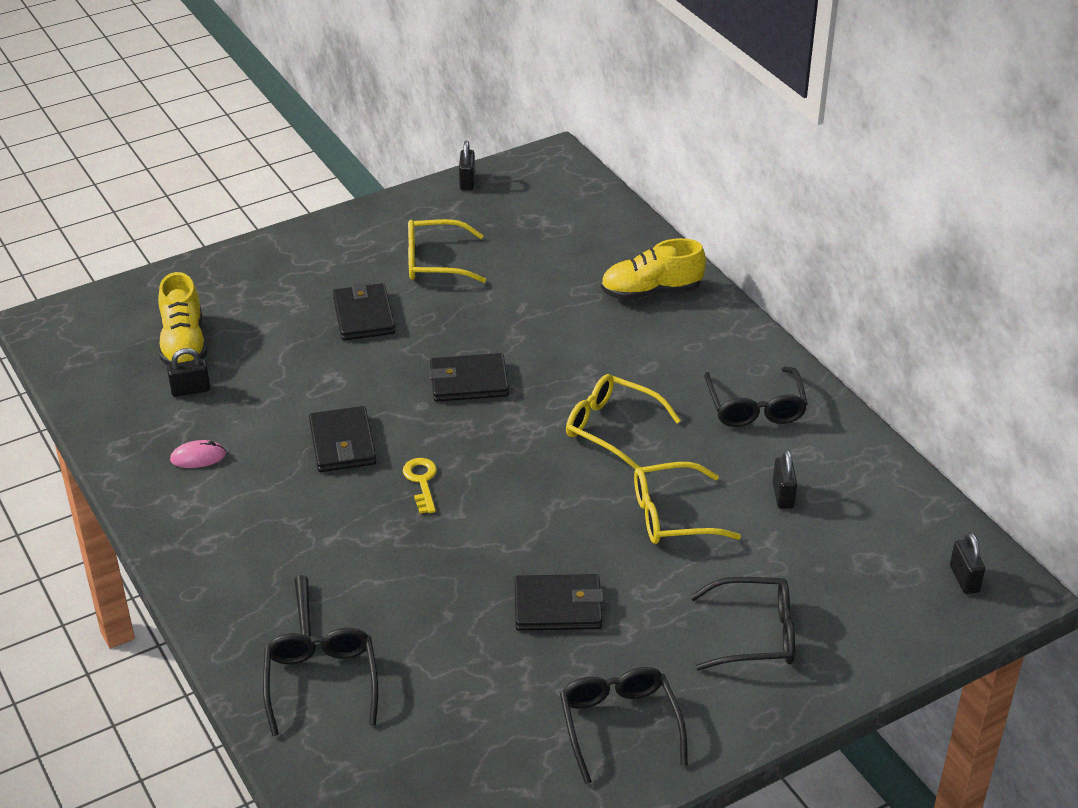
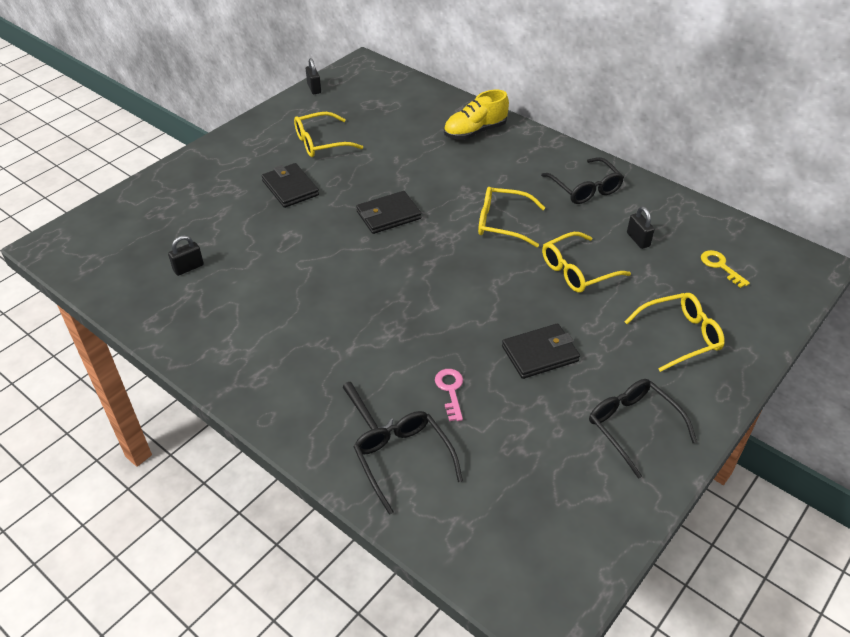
camera: 20 degrees left, 5 degrees up
yellow shoe [158,272,207,365] -> none
pink mouse [170,440,226,468] -> none
black wallet [309,406,376,472] -> none
yellow key [403,458,437,514] -> yellow key moved to [701,250,750,288]
black glasses [690,577,795,670] -> yellow glasses [624,293,725,372]
black padlock [950,532,985,594] -> none
none -> pink key [435,369,463,421]

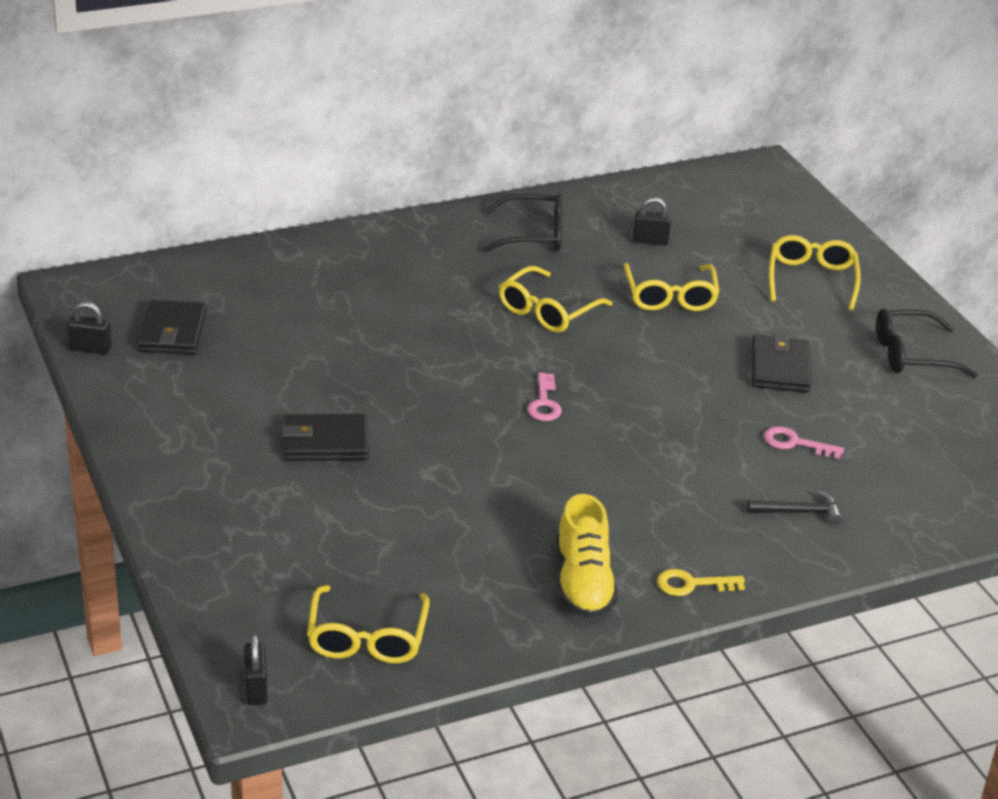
camera: 65 degrees left, 10 degrees down
black padlock [168,235,204,276] -> black padlock moved to [244,633,268,705]
yellow glasses [294,112,363,157] -> yellow glasses moved to [307,585,429,663]
black glasses [353,411,463,515] -> none
black wallet [356,191,421,234] -> black wallet moved to [138,300,207,354]
yellow shoe [444,90,509,140] -> yellow shoe moved to [556,494,618,618]
yellow key [701,250,750,288] -> yellow key moved to [657,569,745,596]
none -> pink key [527,373,562,421]

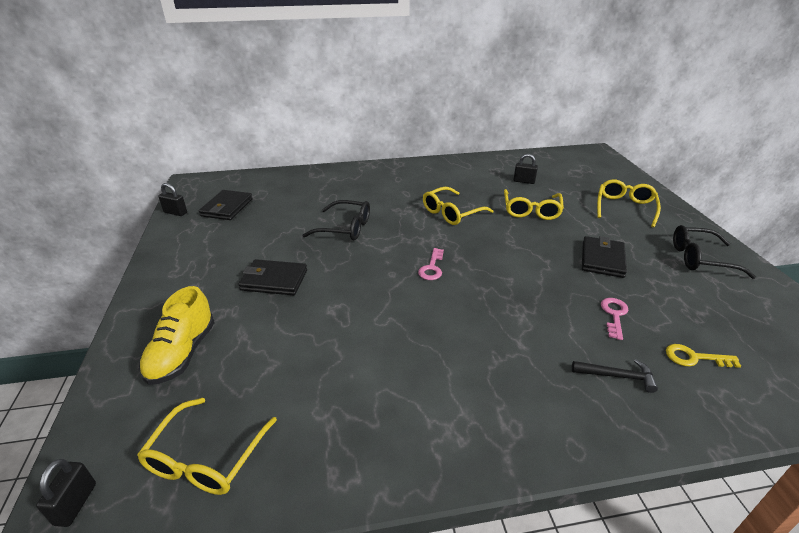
camera: 15 degrees right, 0 degrees up
black glasses [482,194,562,253] -> black glasses moved to [303,200,370,241]
yellow shoe [556,494,618,618] -> yellow shoe moved to [139,286,215,385]
yellow key [657,569,745,596] -> yellow key moved to [666,344,741,368]
pink key [764,426,844,459] -> pink key turned 75 degrees clockwise [601,298,628,340]

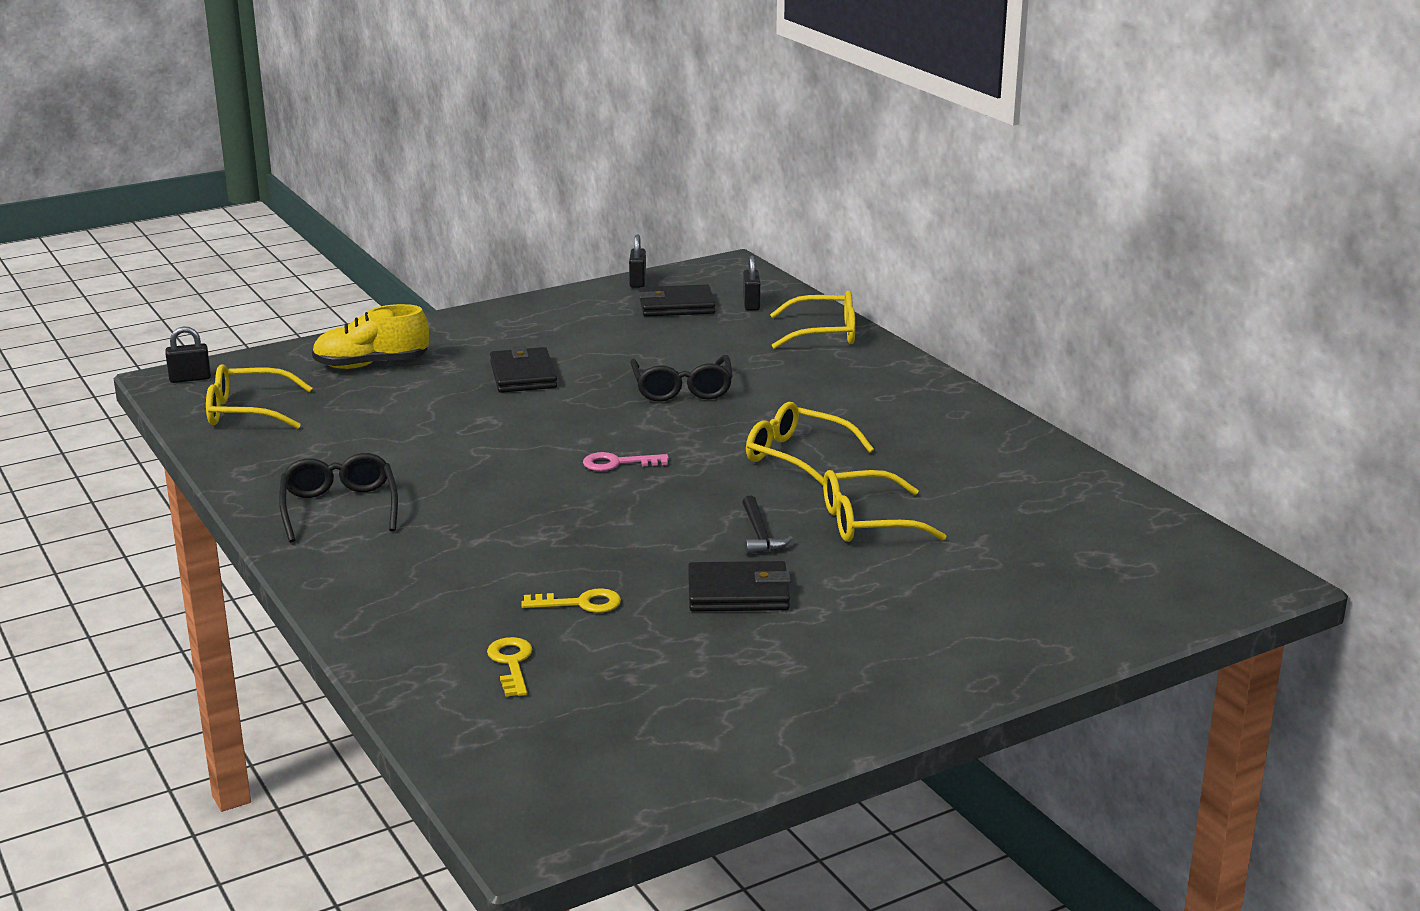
camera: 70 degrees right, 10 degrees down
black padlock [513,154,538,184] -> black padlock moved to [743,255,761,311]
black hammer [572,359,658,393] -> black hammer moved to [742,495,793,554]
yellow glasses [597,179,661,227] -> yellow glasses moved to [770,291,855,349]
pink key [601,298,628,340] -> yellow key [521,588,621,613]
black glasses [673,225,756,279] -> black glasses moved to [279,453,398,542]

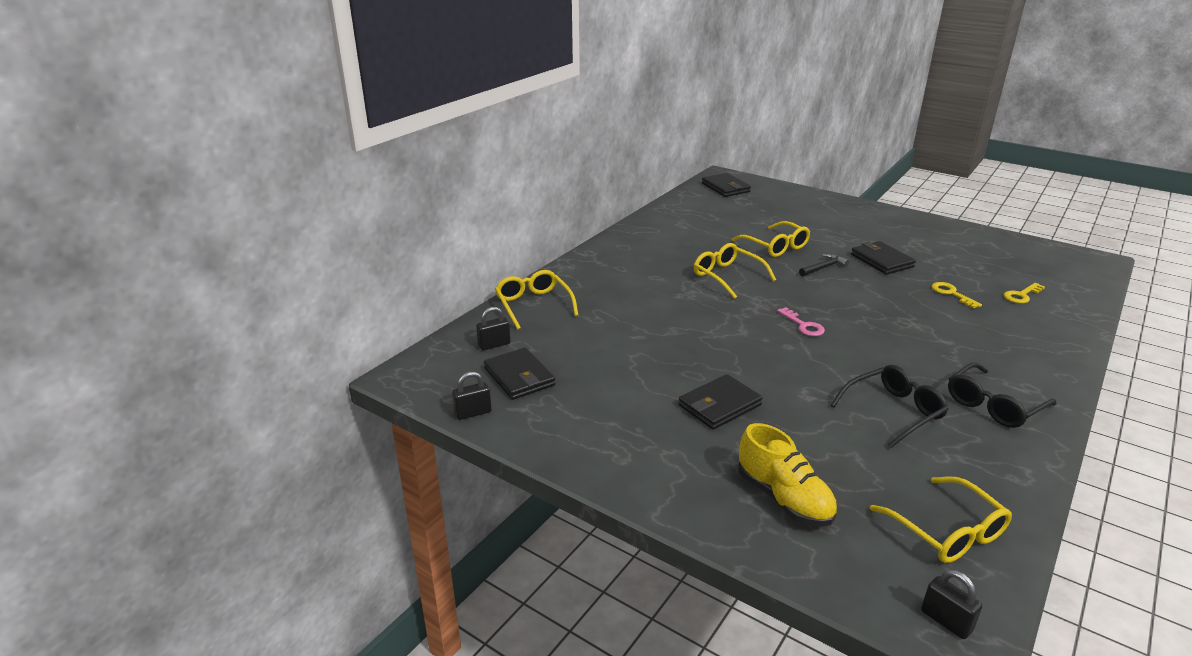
camera: 115 degrees left, 5 degrees up
black glasses [630,355,733,402] -> black glasses moved to [831,365,949,448]
yellow glasses [746,402,874,485] -> yellow glasses turned 135 degrees clockwise [694,243,776,299]
none -> black wallet [702,173,751,197]

